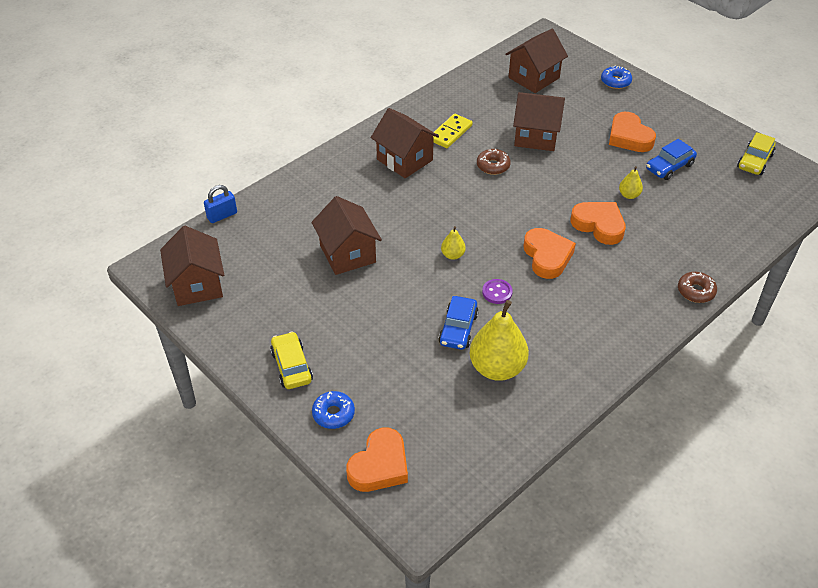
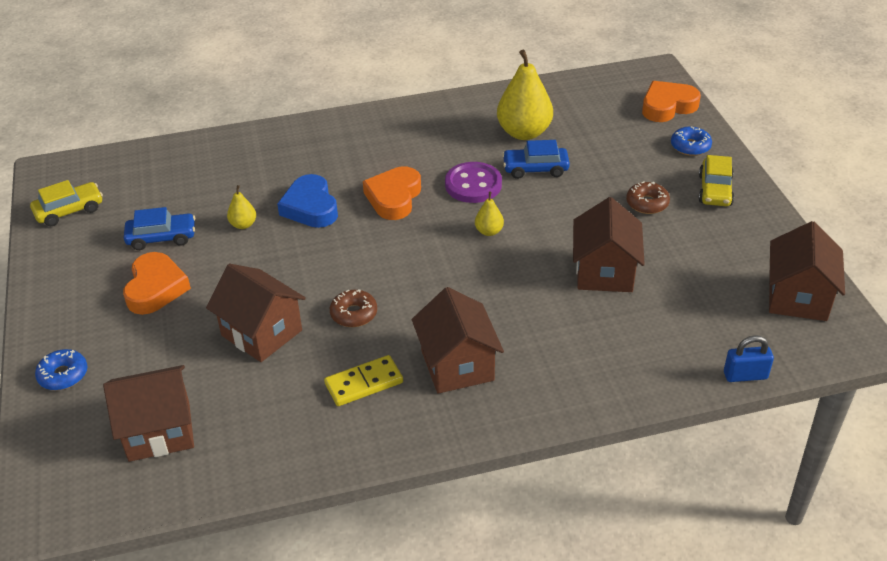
camera: 150 degrees left, 5 degrees down
blue car [439,296,479,350] -> blue car turned 135 degrees counterclockwise [502,140,570,179]
purple button [482,279,513,304] -> purple button [445,162,502,203], size x1.73
orange heart [571,202,626,245] -> blue heart [277,174,338,228]
brown donut [678,272,717,303] -> brown donut moved to [626,182,670,214]

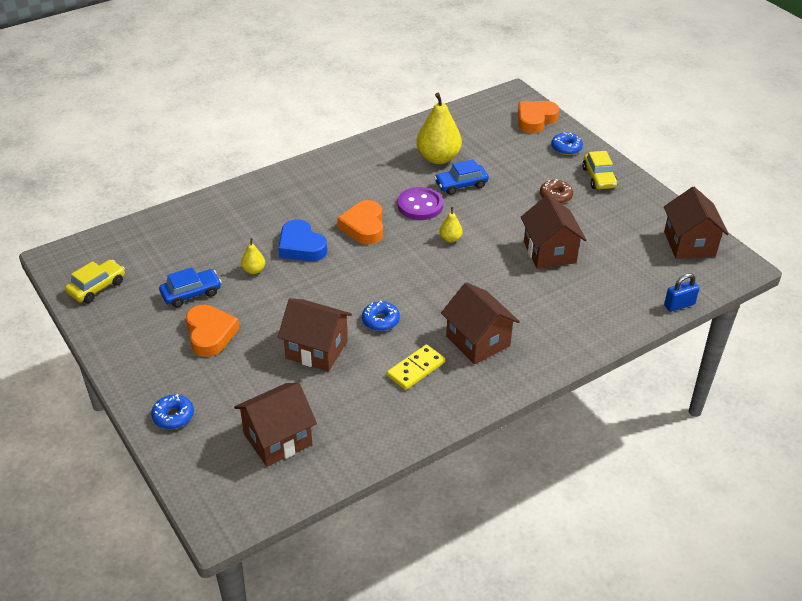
camera: 20 degrees left, 0 degrees up
brown donut [330,289,377,327] -> blue donut [362,301,400,331]

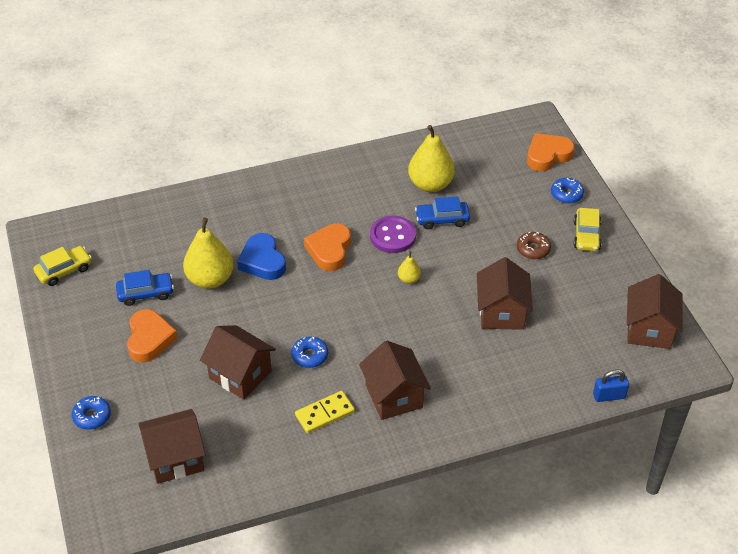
camera: 15 degrees right, 5 degrees up
yellow pear [241,238,265,274] -> yellow pear [183,218,234,289], size x2.13

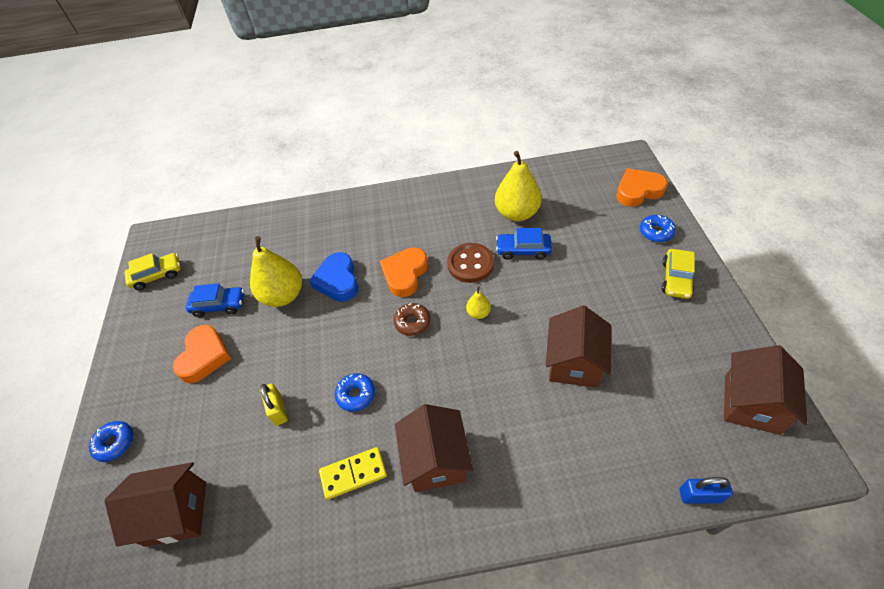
camera: 15 degrees right, 5 degrees up
brown house [200,325,276,400] -> yellow padlock [260,383,288,426]
purple button [370,216,416,253] -> brown button [447,243,494,283]
brown donut [517,232,551,259] -> brown donut moved to [394,303,431,336]

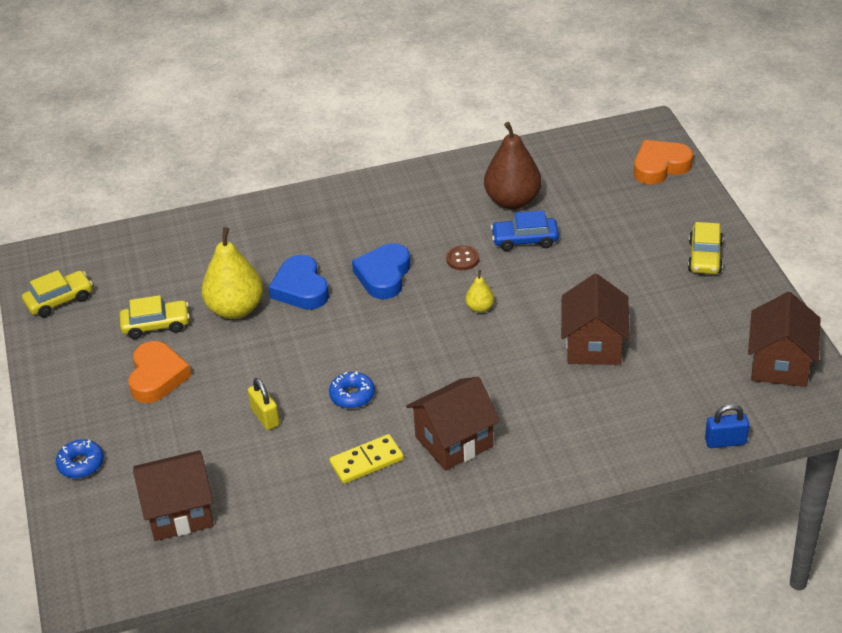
camera: 10 degrees left, 10 degrees down
blue car [186,284,244,317] -> yellow car [120,295,190,339]
orange heart [380,248,428,297] -> blue heart [352,243,410,299]
brown donut [394,303,431,336] -> none
brown house [395,404,473,492] -> brown house turned 75 degrees clockwise [406,377,500,471]
brown button [447,243,494,283] -> brown button [446,245,479,270], size x0.58
yellow pear [495,151,541,222] -> brown pear [484,122,541,209]
blue donut [640,215,676,242] -> none

